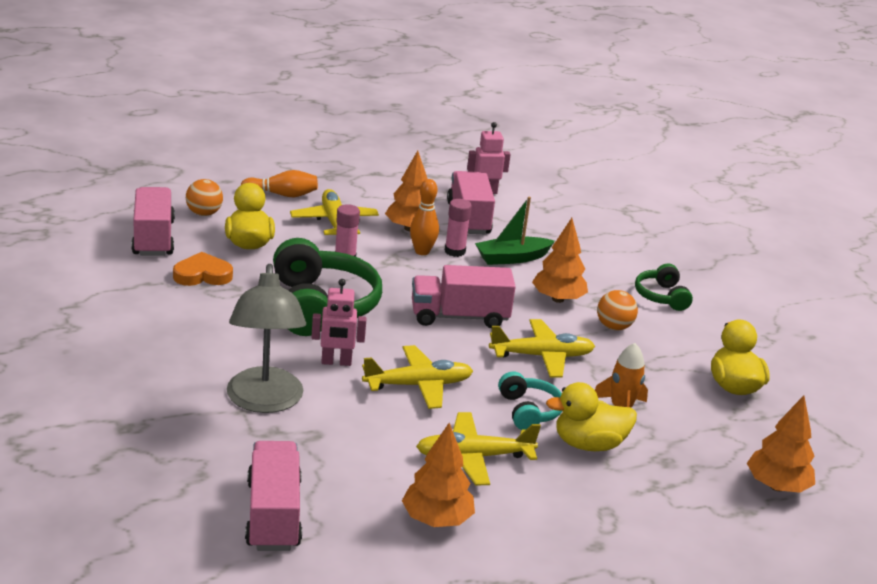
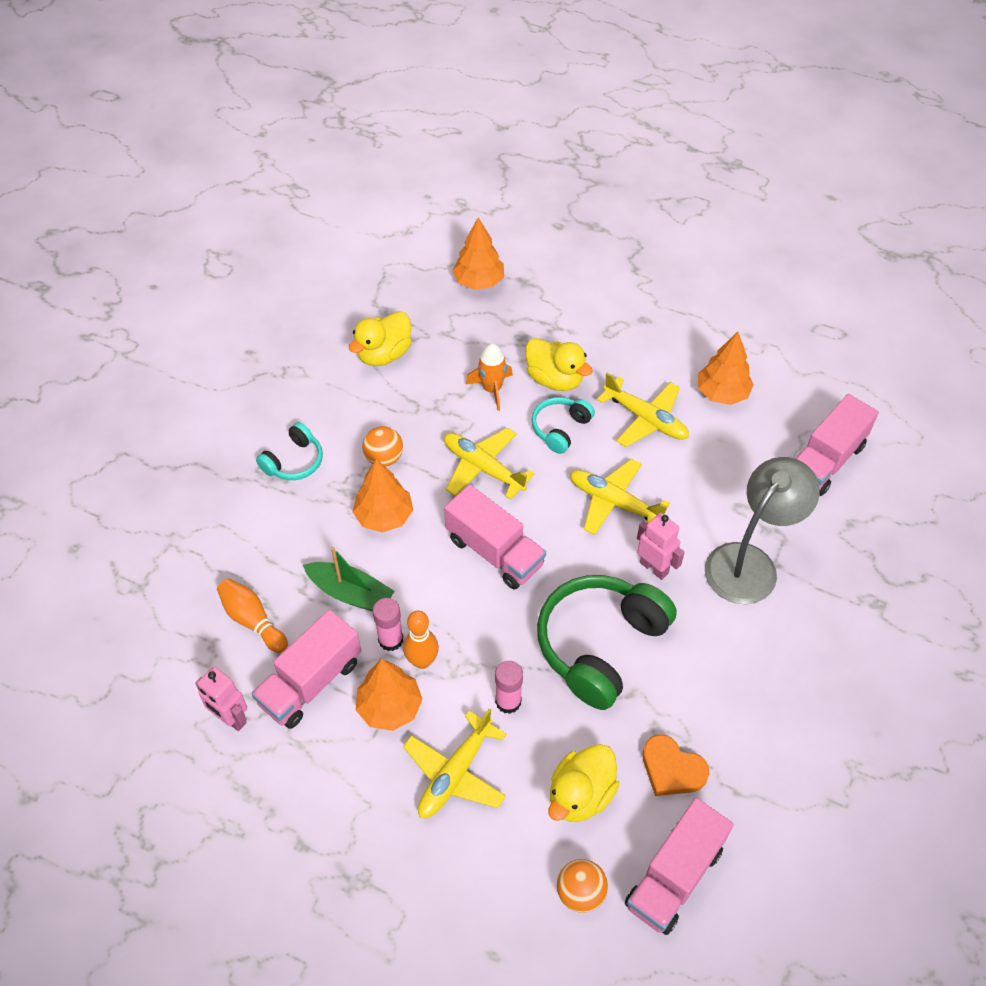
camera: 130 degrees left, 25 degrees up
orange bowling pin [241,170,318,197] -> orange bowling pin moved to [217,578,288,653]
green headphones [635,263,693,311] -> turquoise headphones [256,422,323,480]

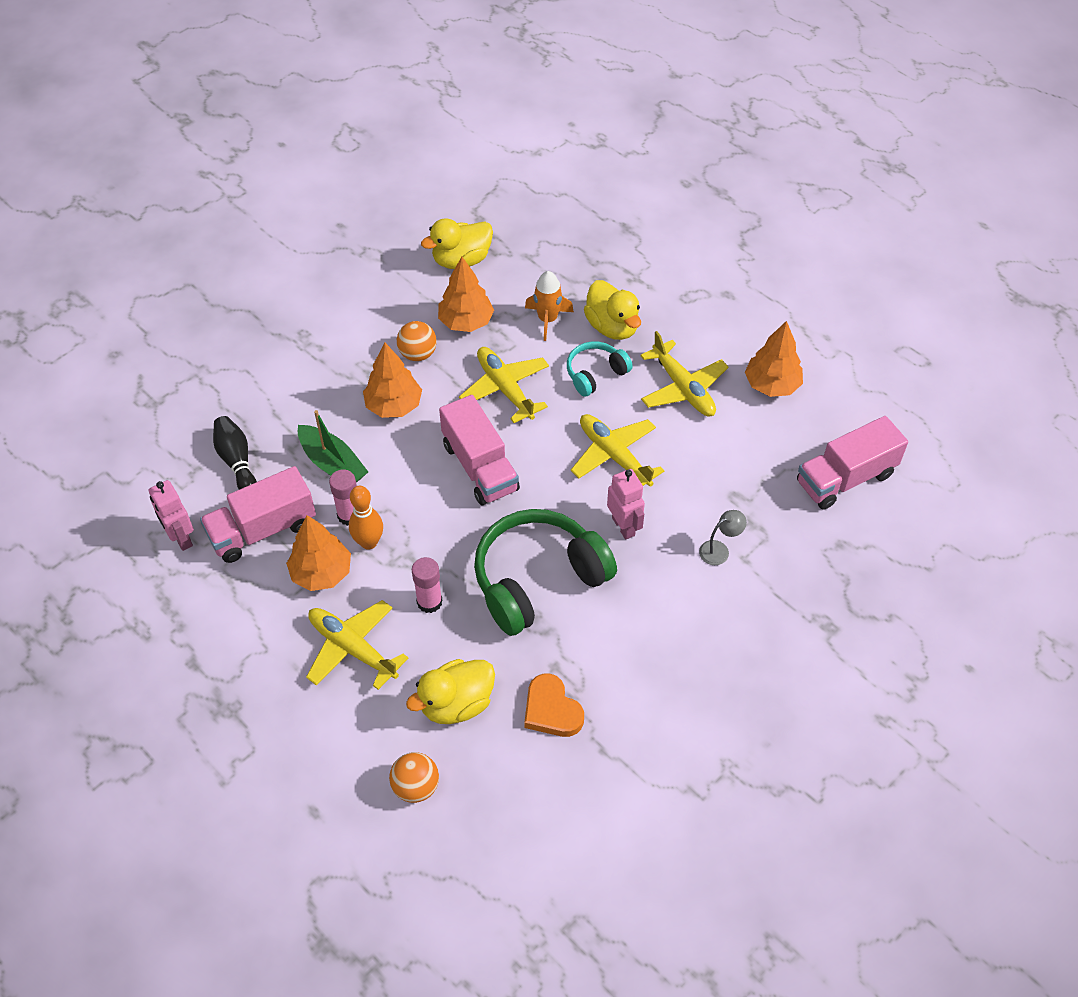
camera: 20 degrees right, 0 degrees up
orange bowling pin [217,578,288,653] -> black bowling pin [213,416,257,490]
turquoise headphones [256,422,323,480] -> none
yellow plane [403,708,507,818] -> yellow plane turned 75 degrees clockwise [306,600,409,690]
orange tree [452,218,504,290] -> orange tree moved to [438,257,494,332]
pink truck [625,798,734,935] -> none
grey lamp [705,457,820,604] -> grey lamp [699,510,747,565], size x0.40

